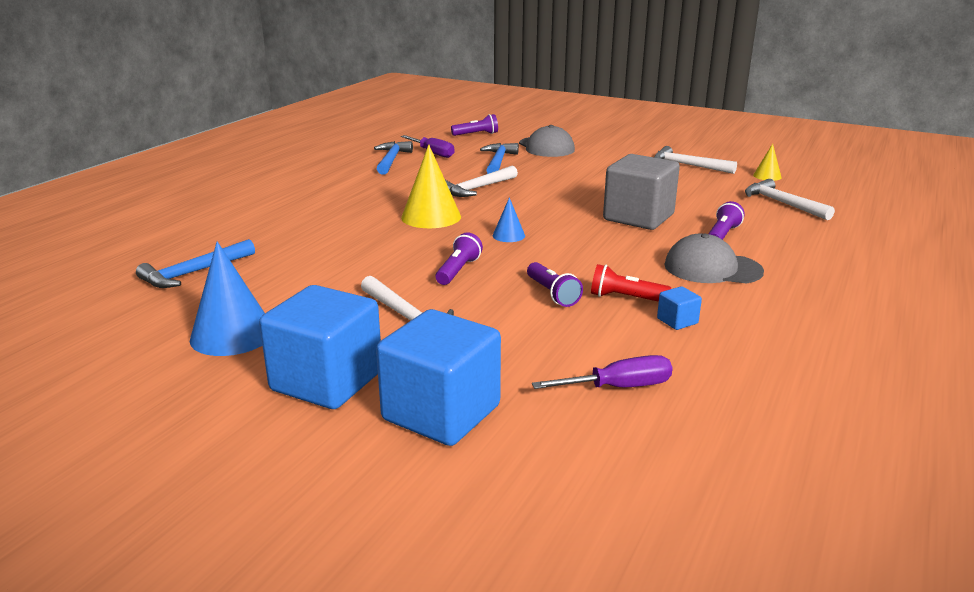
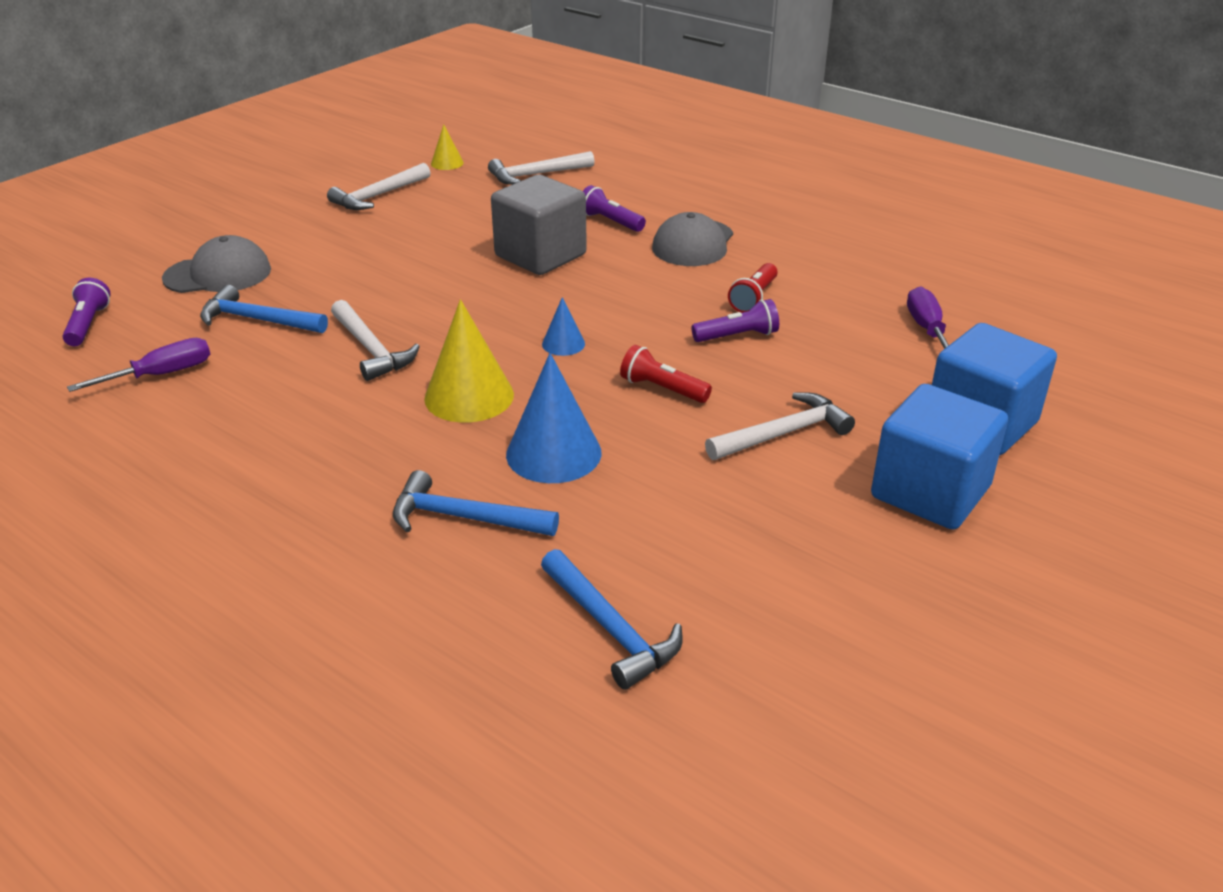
camera: 80 degrees left, 10 degrees up
blue cone [190,242,265,356] -> blue cone moved to [506,353,602,483]
blue hammer [374,141,413,175] -> blue hammer moved to [393,470,559,536]
purple flashlight [436,232,483,285] -> red flashlight [620,345,712,403]
blue cube [657,286,702,330] -> none

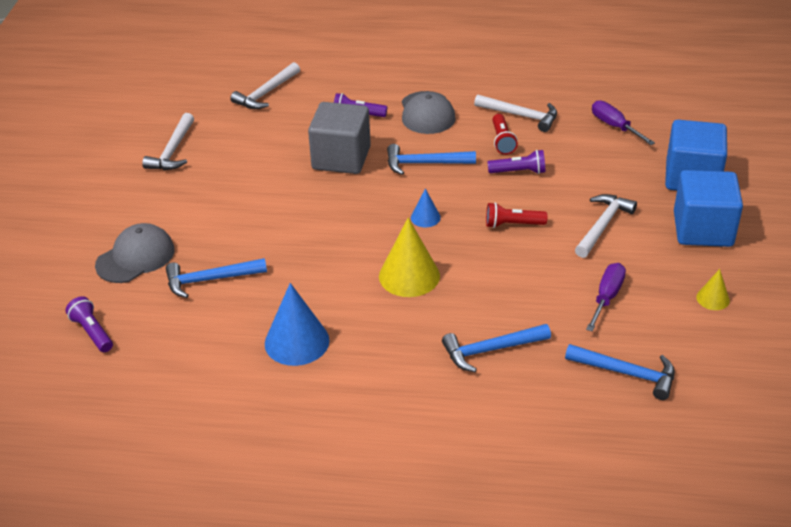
camera: 30 degrees left, 5 degrees up
purple screwdriver [67,338,210,392] -> purple screwdriver moved to [586,263,626,331]
white hammer [331,300,420,381] -> white hammer moved to [474,94,557,132]
yellow cone [431,124,464,170] -> yellow cone moved to [696,269,730,310]
blue cone [506,353,602,483] -> blue cone moved to [265,283,330,366]
purple flashlight [691,299,779,342] -> purple flashlight turned 45 degrees clockwise [488,150,545,174]
none -> blue hammer [387,144,476,175]

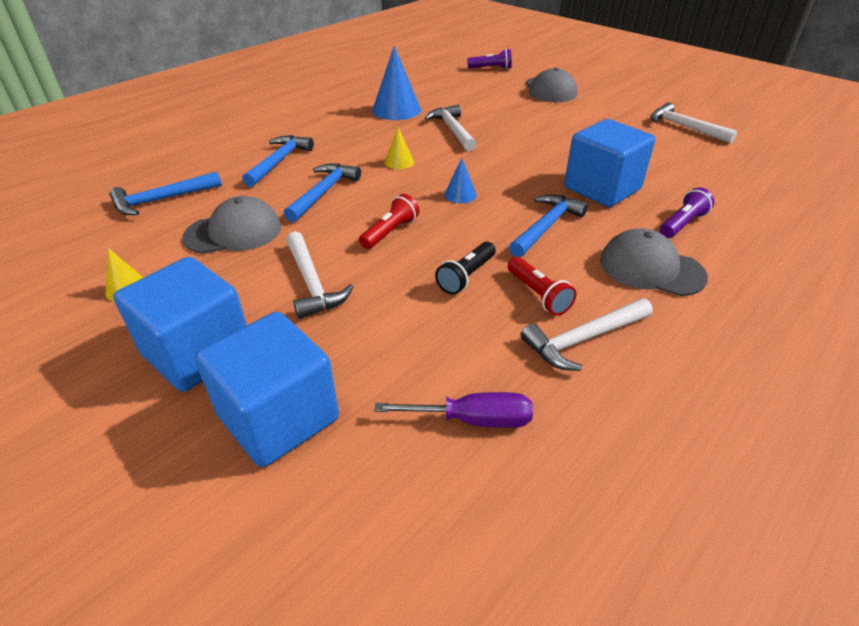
camera: 125 degrees right, 0 degrees up
blue hammer [166,258,267,298] -> blue hammer moved to [284,163,361,222]
white hammer [230,62,300,109] -> white hammer moved to [424,105,477,151]
grey cube [308,102,371,174] -> blue cube [564,119,655,207]
yellow cone [379,218,440,297] -> yellow cone [385,128,414,169], size x0.52
purple flashlight [488,150,545,174] -> black flashlight [435,242,496,295]
red flashlight [492,114,518,155] -> red flashlight turned 150 degrees counterclockwise [508,257,576,316]
purple screwdriver [586,263,626,331] -> grey cap [182,196,281,254]

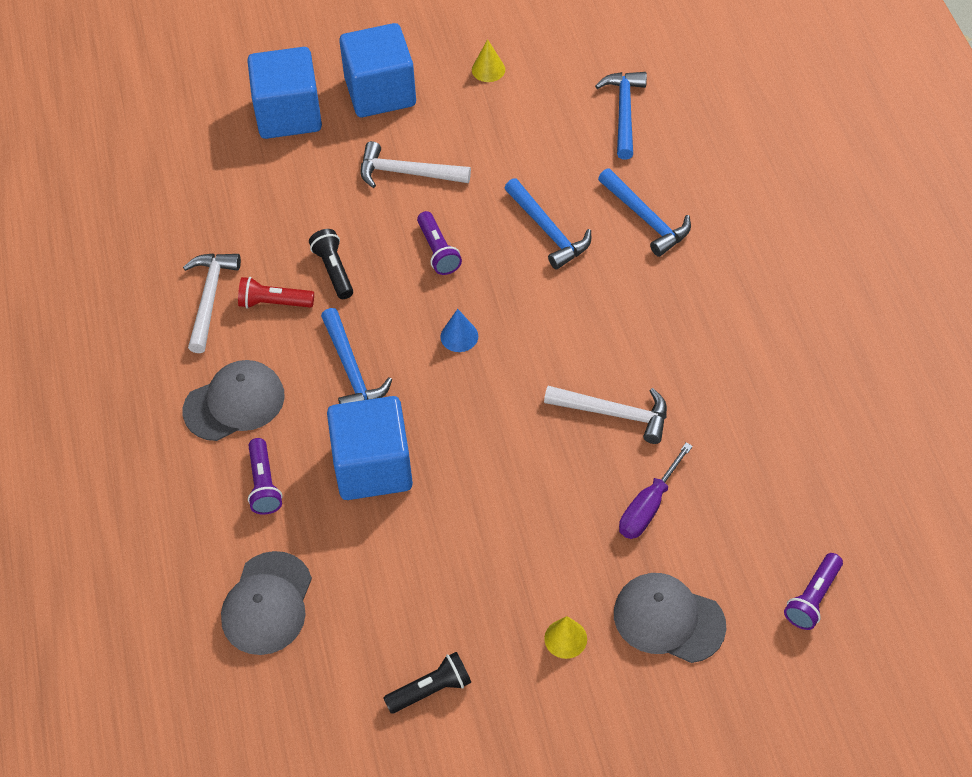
camera: 125 degrees right, 15 degrees up
grey cap [182,196,281,254] -> grey cap moved to [221,551,312,655]
red flashlight [359,194,419,249] -> purple flashlight [417,211,462,275]
blue cone [372,46,421,120] -> none
purple screwdriver [375,392,533,428] -> purple screwdriver moved to [619,443,693,539]
yellow cone [385,128,414,169] -> yellow cone moved to [544,616,587,659]
white hammer [651,102,737,144] -> black flashlight [384,652,471,714]

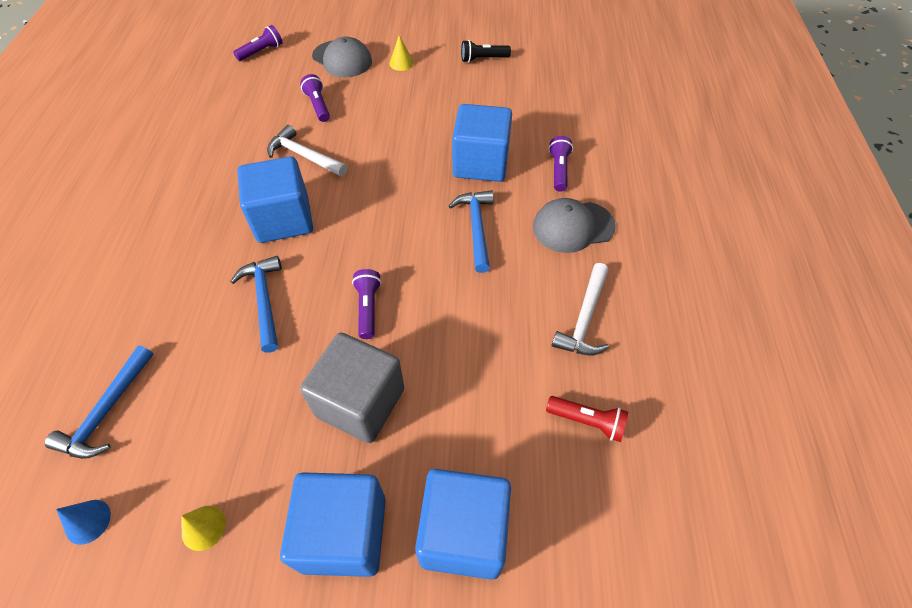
camera: 165 degrees left, 0 degrees up
grey cap [221,551,312,655] -> none
red flashlight [238,277,314,309] -> red flashlight moved to [546,396,628,442]
black flashlight [309,229,353,299] -> none
white hammer [361,141,471,188] -> grey cube [300,332,404,443]
blue cone [440,309,478,352] -> blue cone moved to [56,500,111,545]
blue hammer [598,168,691,257] -> none
purple screwdriver [619,443,693,539] -> purple flashlight [300,74,330,122]
none -> blue cube [237,156,313,243]

